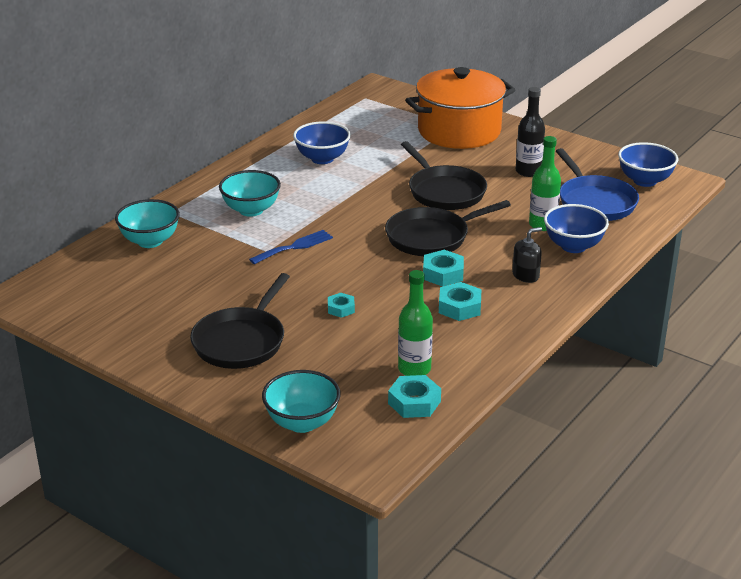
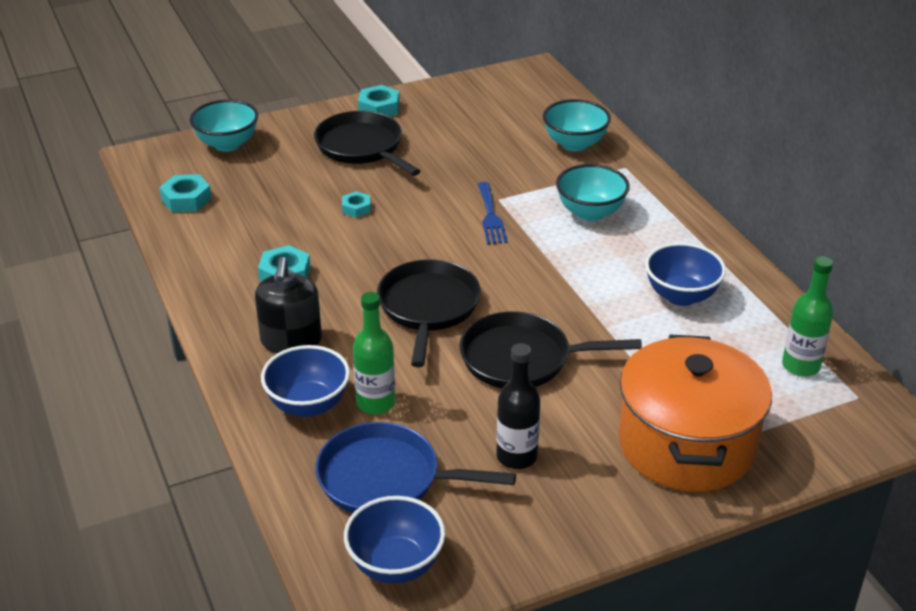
camera: 120 degrees right, 5 degrees up
green bottle [398,270,433,376] -> green bottle moved to [782,256,833,377]
turquoise nut [423,250,464,287] -> turquoise nut moved to [358,85,400,117]
black soap dispenser [512,227,542,283] -> black soap dispenser [255,257,322,353], size x1.59

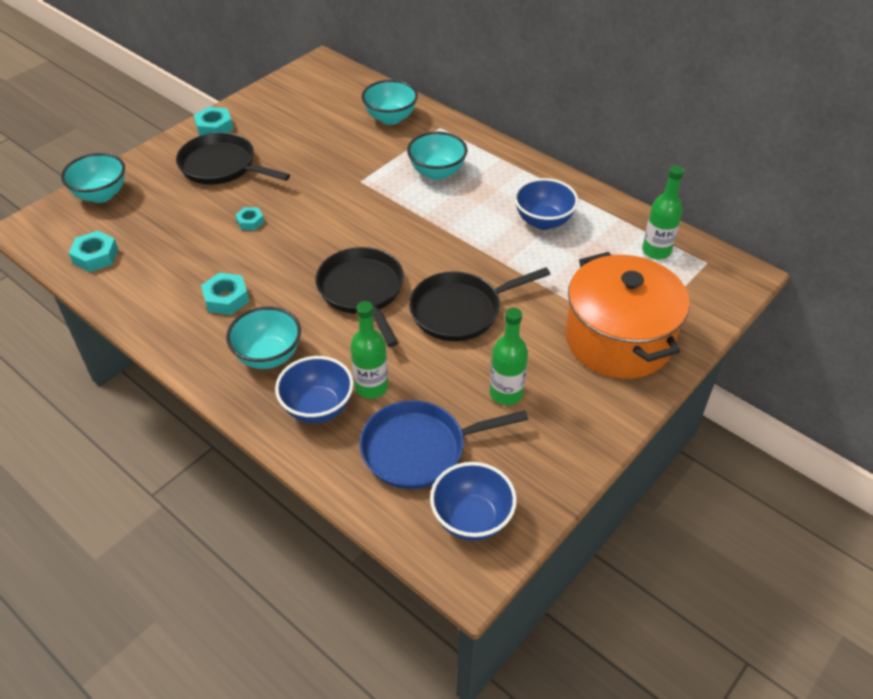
camera: 25 degrees left, 10 degrees up
black soap dispenser [255,257,322,353] -> turquoise bowl [226,307,301,369]
blue fork [478,182,508,244] -> none
black bottle [496,343,540,469] -> green bottle [490,308,528,405]

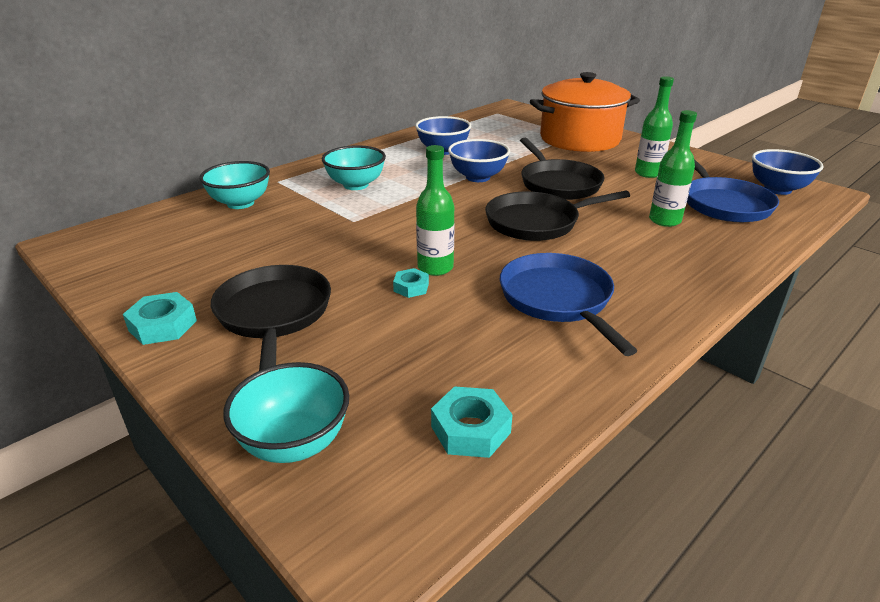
camera: 85 degrees left, 15 degrees down
black pan [176,132,290,185] -> black pan turned 135 degrees clockwise [211,265,331,371]
turquoise nut [201,273,249,315] -> blue pan [500,253,637,356]
turquoise bowl [226,307,301,369] -> none
blue bowl [275,356,354,423] -> blue bowl moved to [448,139,510,182]
green bottle [642,166,684,259] -> green bottle moved to [416,145,455,276]

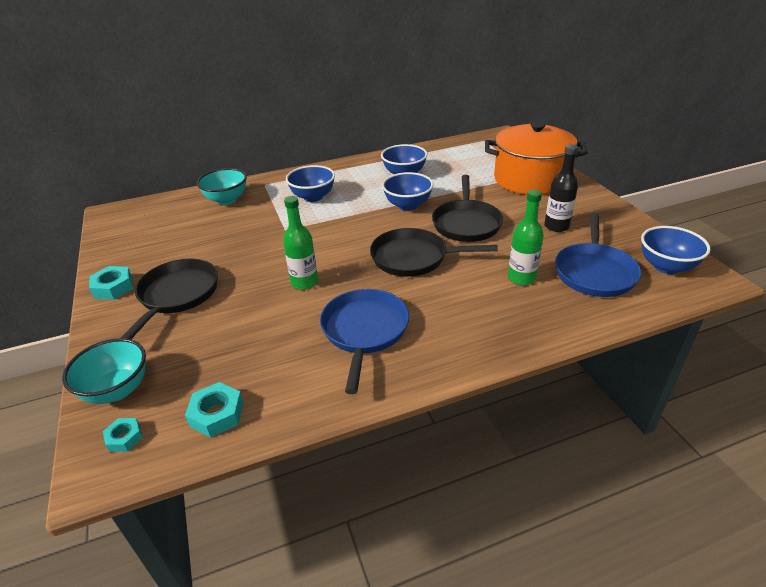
camera: 25 degrees right, 5 degrees up
turquoise bowl [322,145,386,190] -> blue bowl [286,165,335,202]
turquoise nut [393,268,429,298] -> turquoise nut moved to [103,418,143,452]
green bottle [635,76,674,178] -> black bottle [544,144,578,232]

